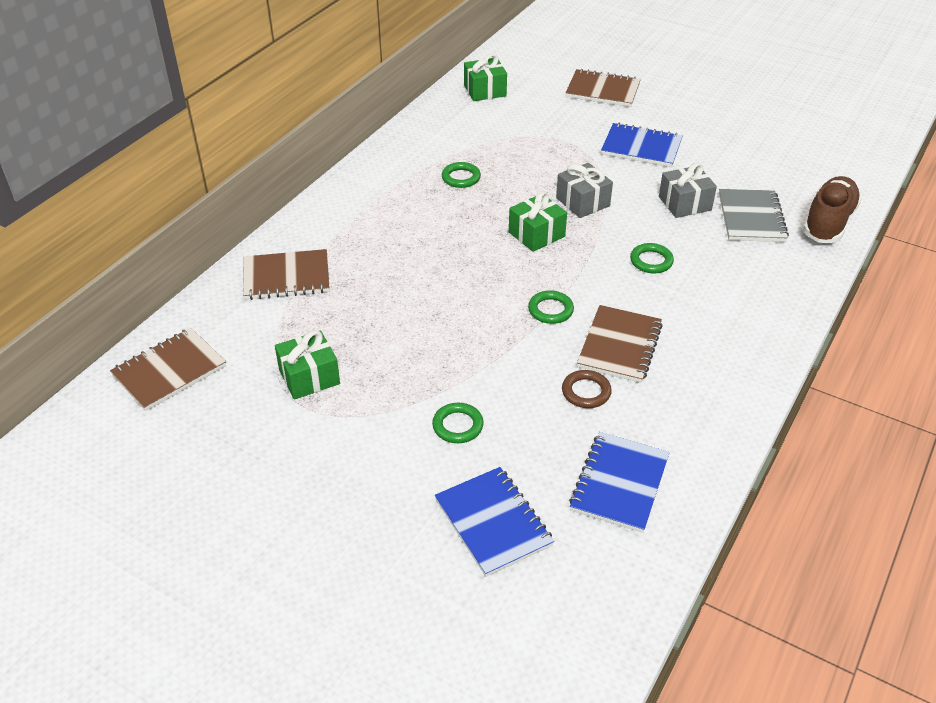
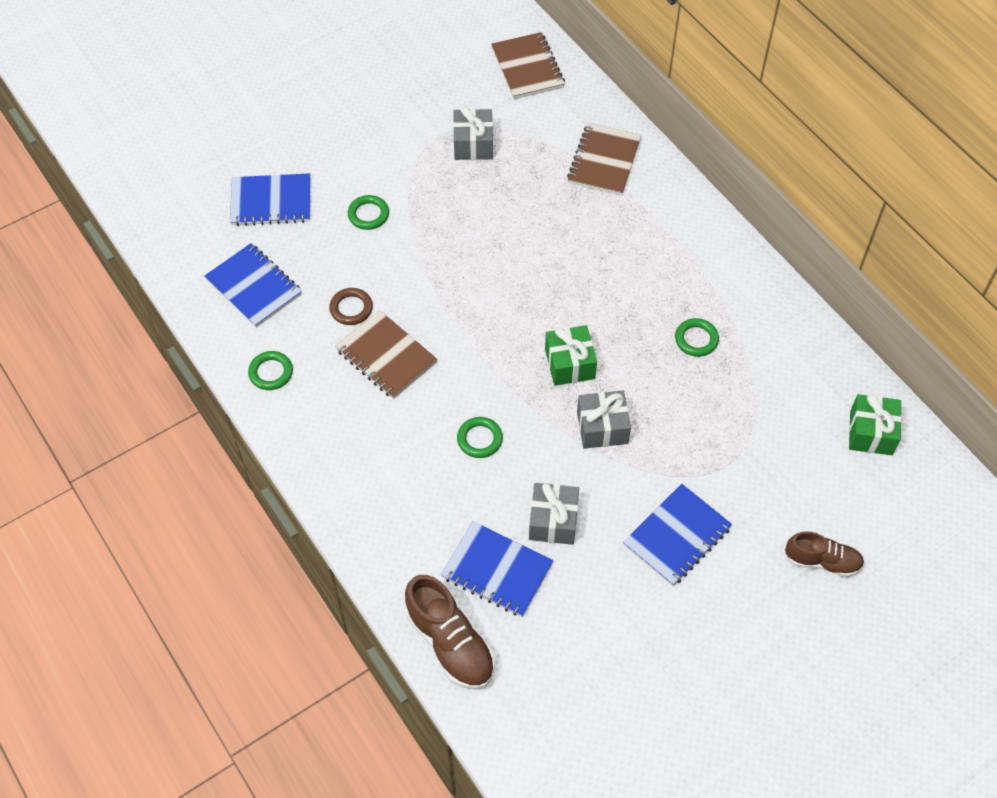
camera: 115 degrees right, 15 degrees up
green gift [275,330,340,400] -> grey gift [453,106,493,160]
green ring [528,290,574,324] -> green ring moved to [248,351,293,390]
brown notebook [565,69,641,107] -> brown shoe [785,531,864,577]
grey notebook [719,189,789,242] -> blue notebook [441,521,554,617]

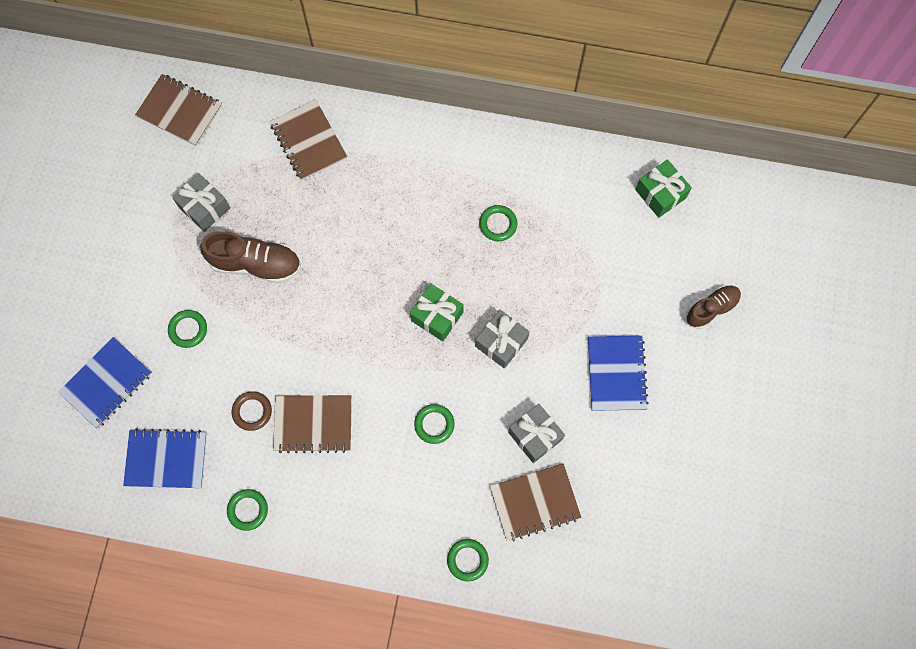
camera: 45 degrees left, 15 degrees up
brown shoe [405,575,495,690] -> brown shoe moved to [200,231,301,283]
blue notebook [441,521,554,617] -> brown notebook [490,463,582,541]
none -> green ring [447,539,489,581]

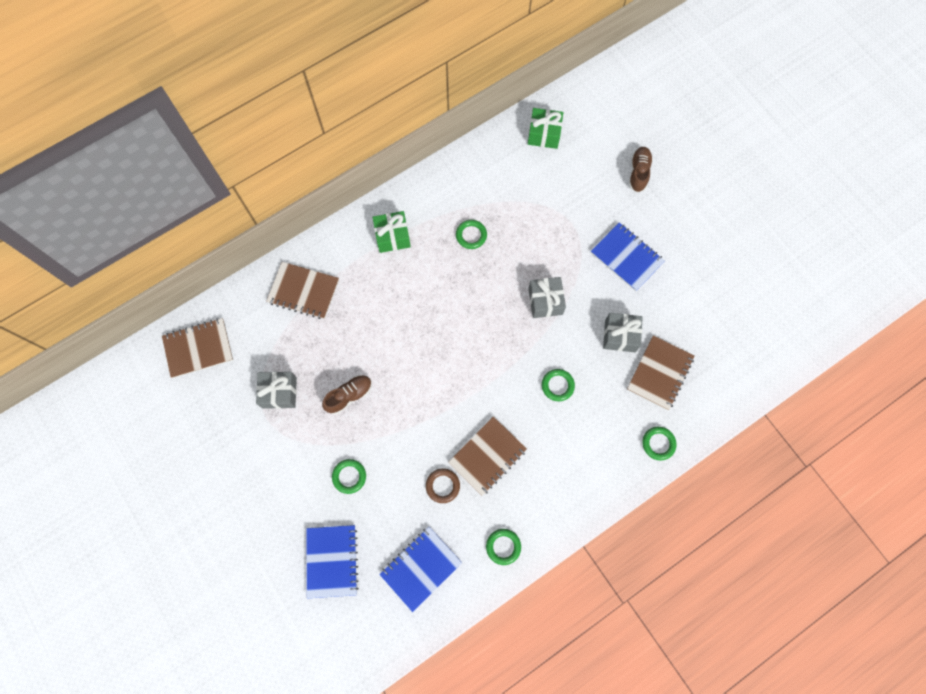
camera: 45 degrees left, 0 degrees up
brown shoe [200,231,301,283] -> brown shoe [322,375,372,414], size x0.65
green gift [410,284,464,341] -> green gift moved to [373,211,411,253]

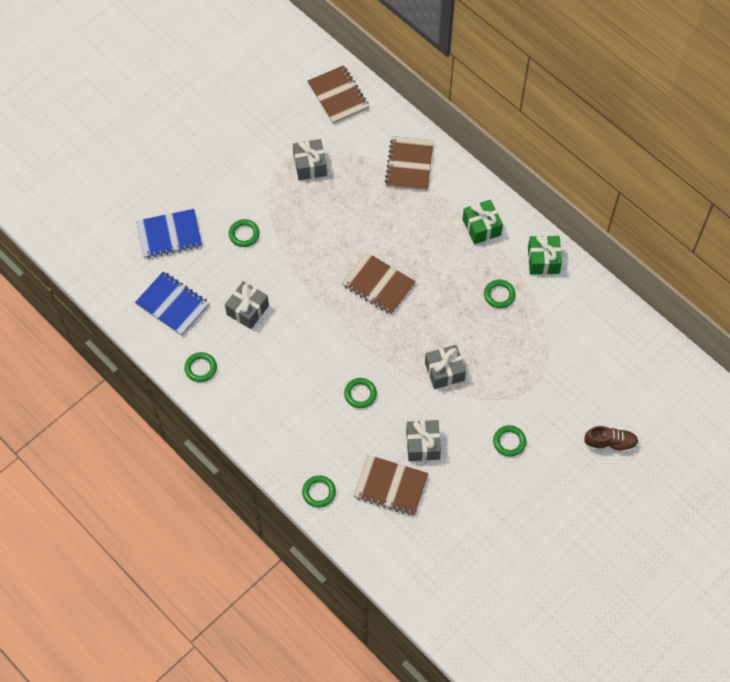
camera: 80 degrees right, 10 degrees down
brown shoe [322,375,372,414] -> none
brown ring [426,469,460,503] -> grey gift [225,281,269,329]
brown notebook [448,416,527,496] -> brown notebook moved to [342,252,416,315]
green gift [528,108,563,149] -> green gift moved to [528,235,562,275]
blue notebook [591,222,665,291] -> green ring [493,425,526,457]

